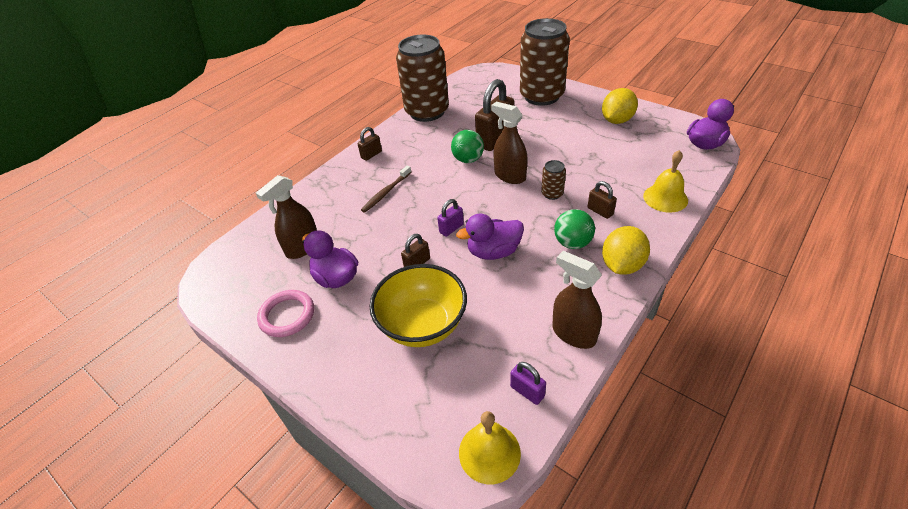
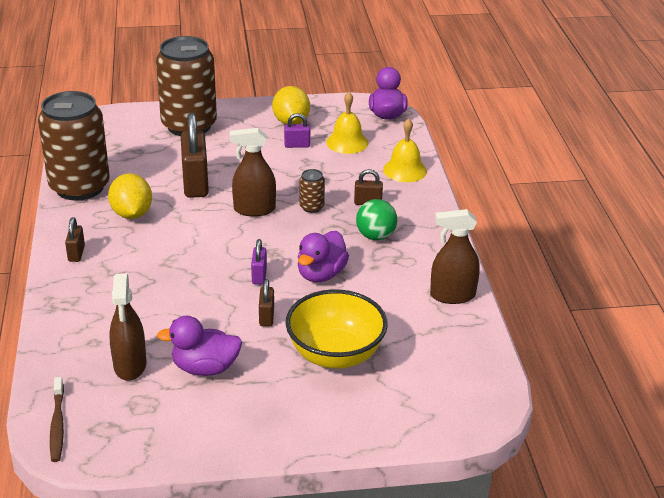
camera: 50 degrees left, 10 degrees down
pink ring [257,290,314,337] -> none
brown toothbrush [361,166,411,213] -> brown toothbrush moved to [50,377,64,462]
green ball [451,130,484,163] -> none
yellow bell [459,411,521,484] -> yellow bell moved to [326,92,368,154]
purple padlock [510,362,546,405] -> purple padlock moved to [284,113,310,148]
yellow lemon [602,226,650,275] -> yellow lemon moved to [108,174,152,219]

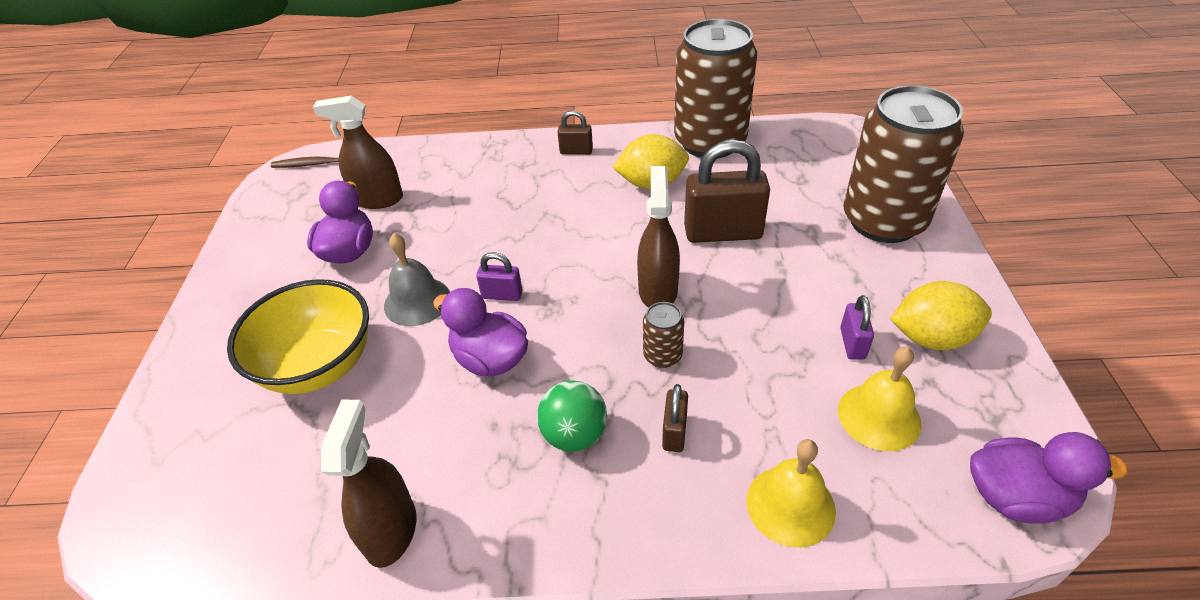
camera: 100 degrees right, 10 degrees up
brown padlock [259,279,274,326] -> grey bell [384,233,450,326]

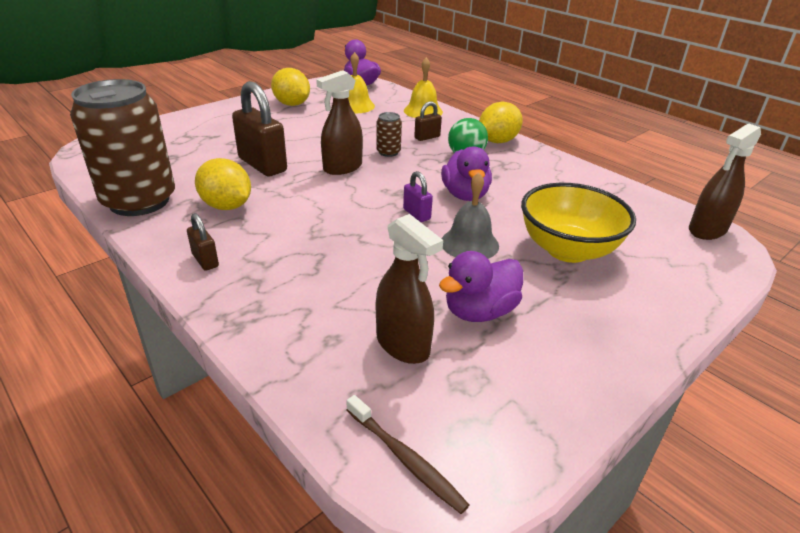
camera: 135 degrees left, 10 degrees down
brown spray bottle [321,400,416,568] -> brown spray bottle moved to [689,124,761,240]
purple padlock [840,295,874,359] -> none
brown can [843,85,964,243] -> none
none -> yellow lemon [479,102,523,143]

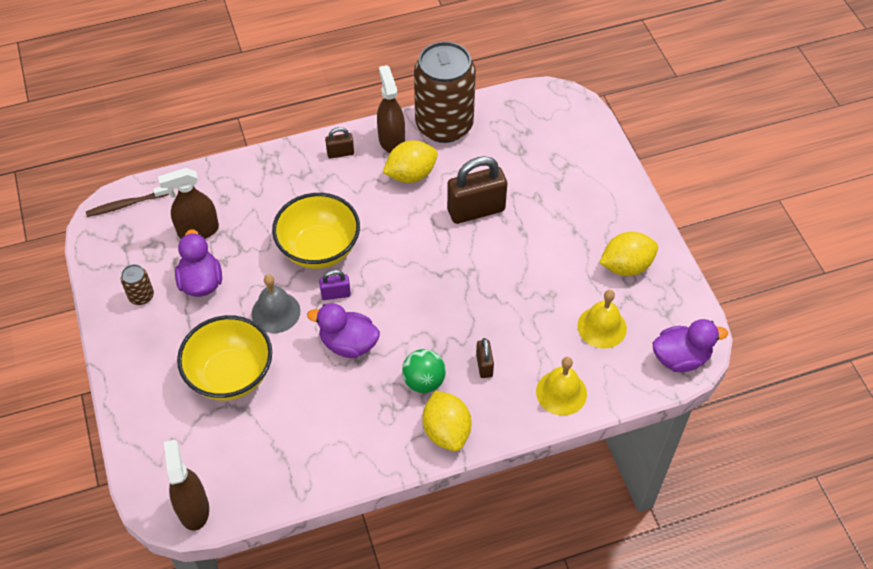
camera: 115 degrees right, 20 degrees up
brown spray bottle [316,70,363,175] -> brown spray bottle moved to [377,65,405,153]
brown can [376,112,402,157] -> brown can moved to [121,264,154,305]
none -> yellow bowl [272,193,360,269]

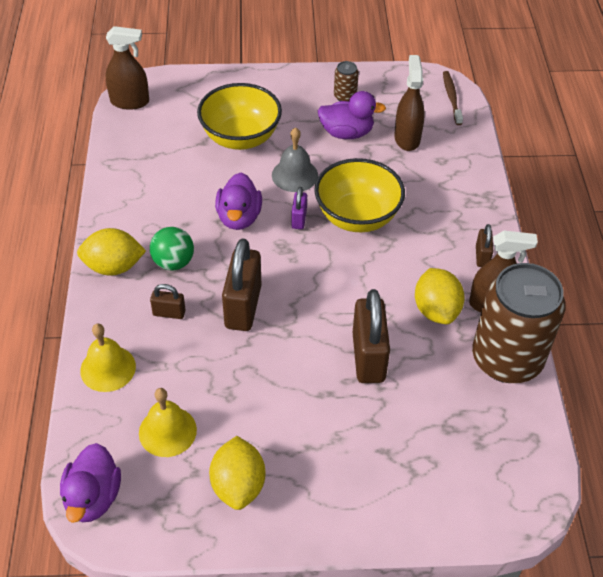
camera: 105 degrees right, 5 degrees down
purple duck [307,303,380,358] -> purple duck turned 150 degrees clockwise [215,173,262,230]
none -> brown padlock [222,238,262,331]

